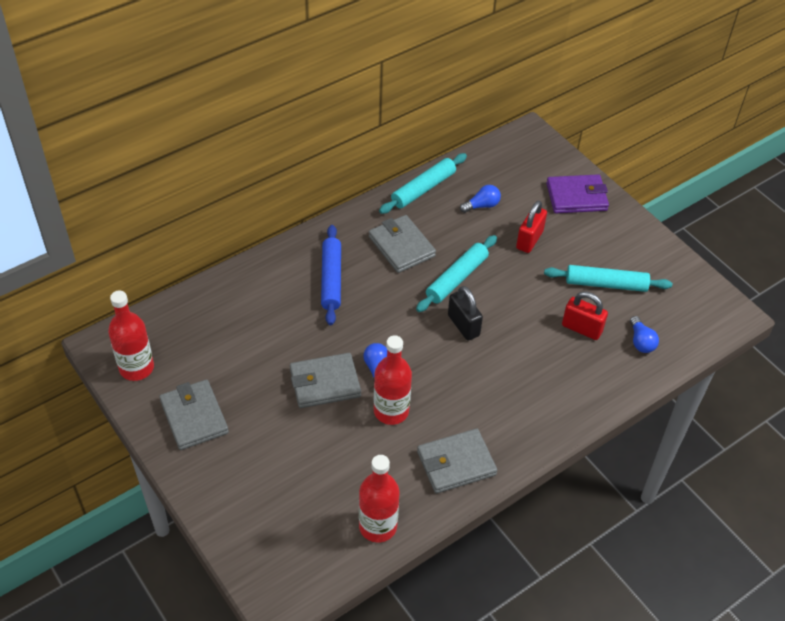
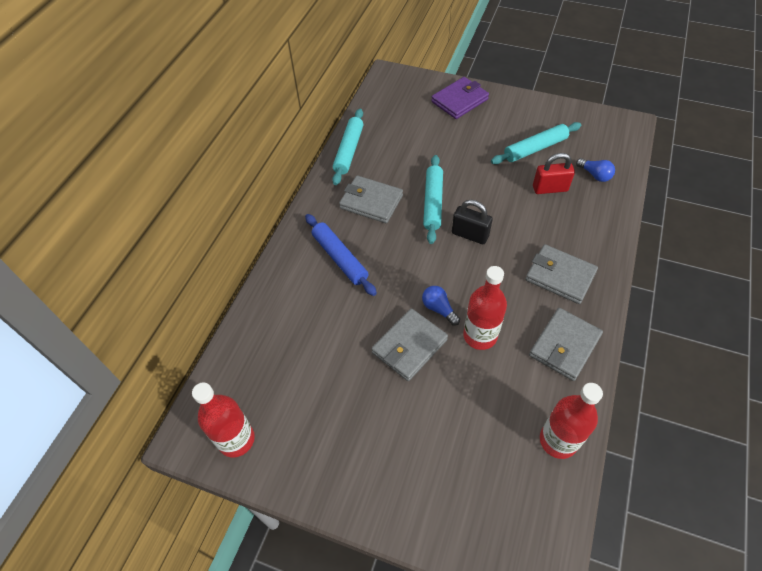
camera: 30 degrees left, 5 degrees up
grey wallet [159,379,229,450] -> grey wallet moved to [525,244,598,304]
blue light bulb [460,185,501,213] -> none
red padlock [516,201,547,253] -> none

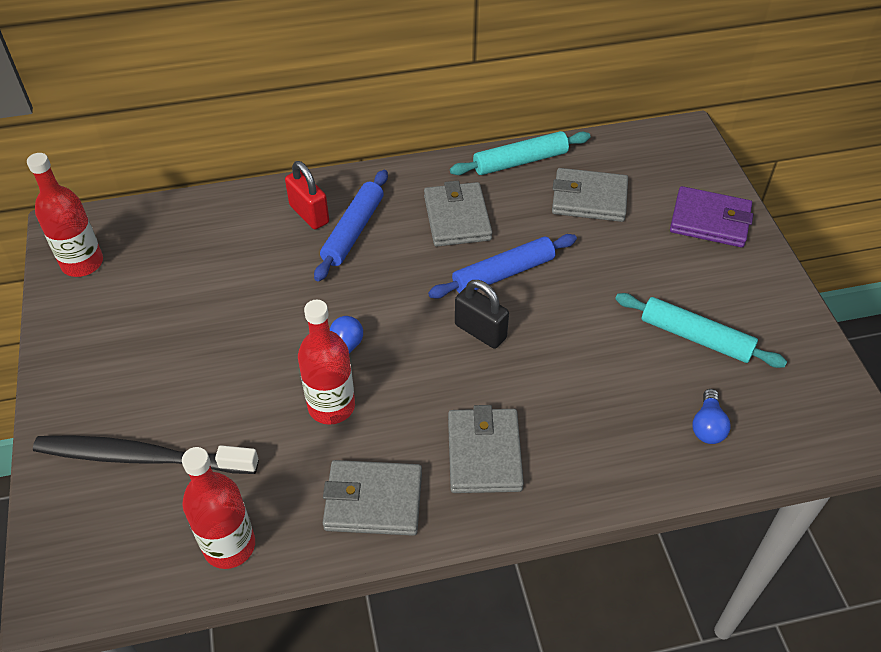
camera: 55 degrees right, 5 degrees down
grey wallet [371,308,448,381] -> grey wallet moved to [552,168,628,222]
turquoise rolling pin [423,155,443,244] -> blue rolling pin [428,234,577,299]
black padlock [452,200,493,244] -> black padlock turned 45 degrees counterclockwise [455,280,509,349]
red padlock [533,153,575,194] -> red padlock moved to [285,161,329,230]
none -> black toothbrush [33,435,259,474]

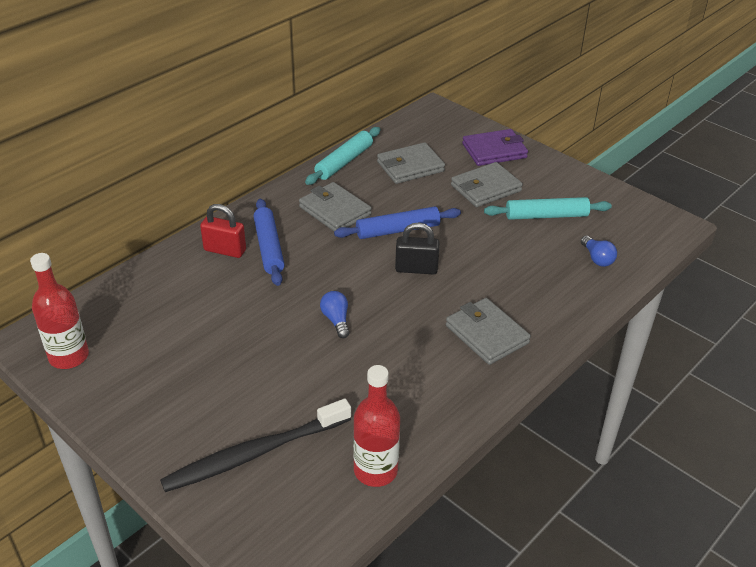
camera: 35 degrees left, 10 degrees down
red bottle [298,300,355,425] -> none
grey wallet [323,460,422,536] -> grey wallet moved to [451,162,523,207]
blue rolling pin [428,234,577,299] -> blue rolling pin turned 45 degrees clockwise [334,207,461,239]

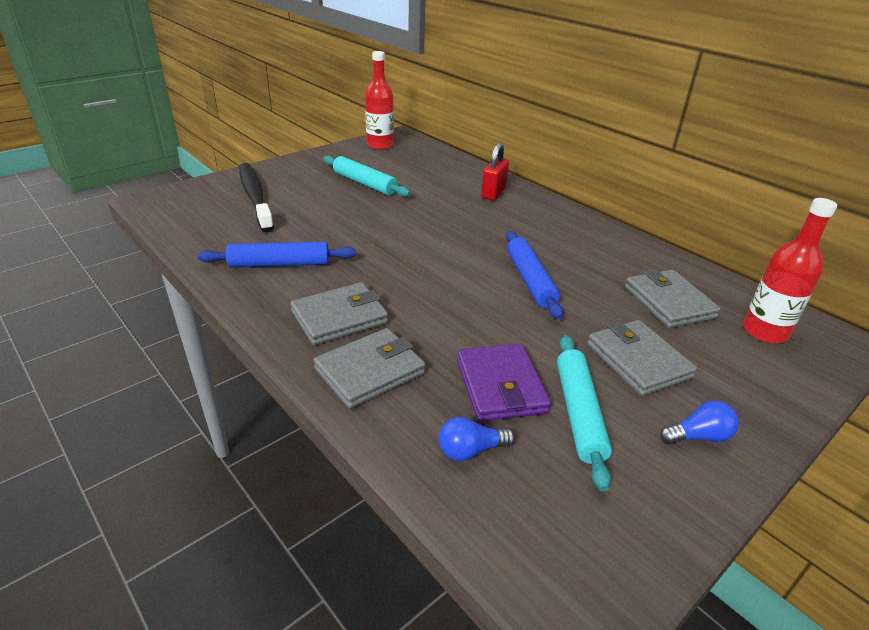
camera: 95 degrees right, 5 degrees down
blue rolling pin [254,199,285,286] -> blue rolling pin moved to [198,242,356,268]
grey wallet [299,182,372,231] -> grey wallet moved to [313,328,426,409]
turquoise rolling pin [305,127,380,185] -> turquoise rolling pin moved to [323,156,411,197]
blue light bulb [320,291,350,338] -> blue light bulb moved to [660,401,739,444]
red bottle [353,365,400,487] -> red bottle moved to [743,198,837,343]
black padlock [395,223,440,275] -> none
purple wallet [462,129,528,166] -> purple wallet moved to [457,344,551,422]

